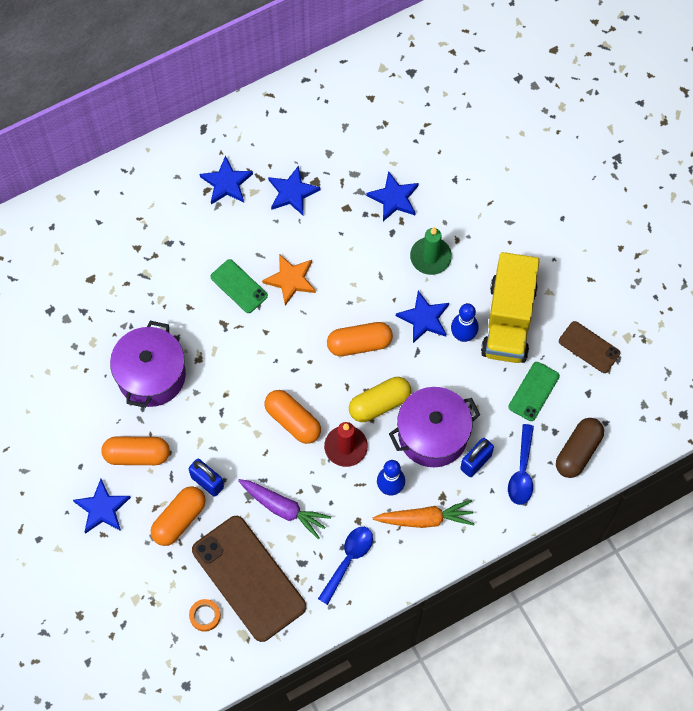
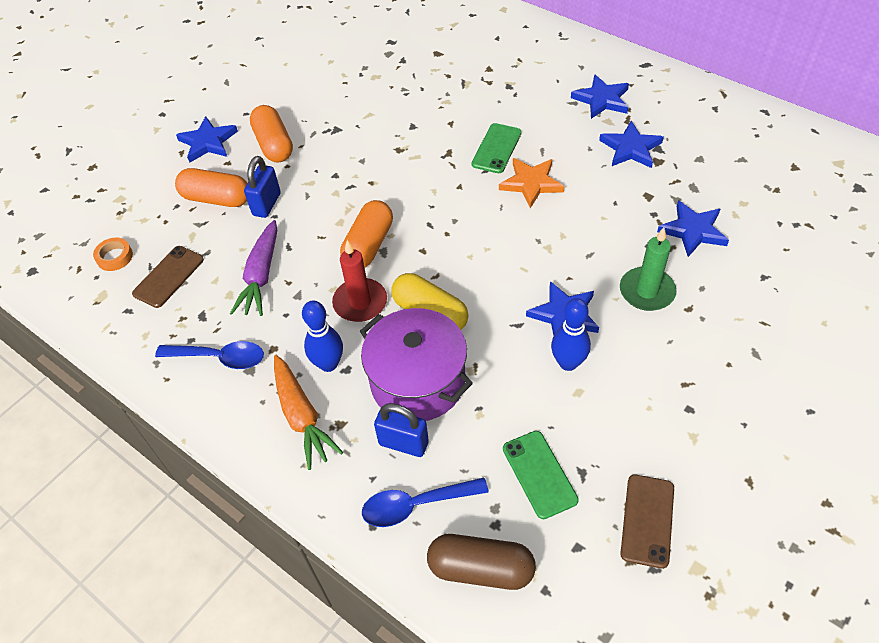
camera: 70 degrees right, 15 degrees down
purple pot [110,321,186,408] -> none
brown phone [192,516,306,642] -> brown phone [132,246,204,308], size x0.50
orange capsule [327,322,393,356] -> none
yellow truck [481,252,540,363] -> none
green phone [508,362,560,421] -> green phone turned 60 degrees clockwise [503,431,579,519]

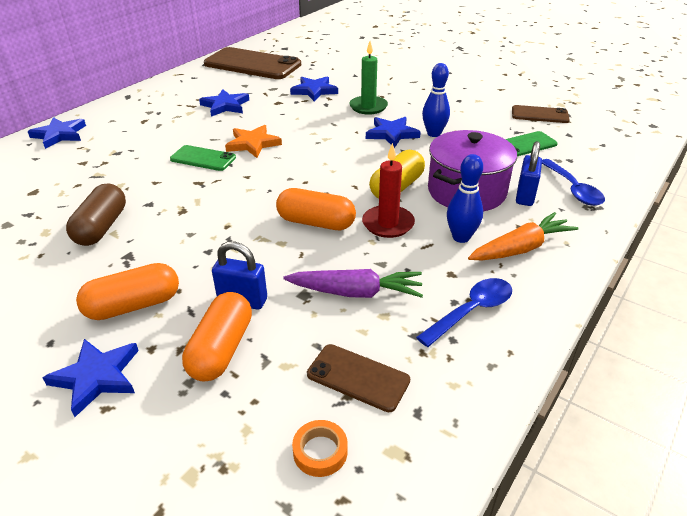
camera: 95 degrees left, 15 degrees down
blue spoon [155,341,264,369] -> blue spoon turned 45 degrees clockwise [416,278,512,347]
brown capsule [427,534,536,590] -> brown capsule moved to [66,183,126,246]
blue star [571,74,629,119] -> blue star moved to [28,117,86,149]
none -> brown phone [204,47,301,79]

